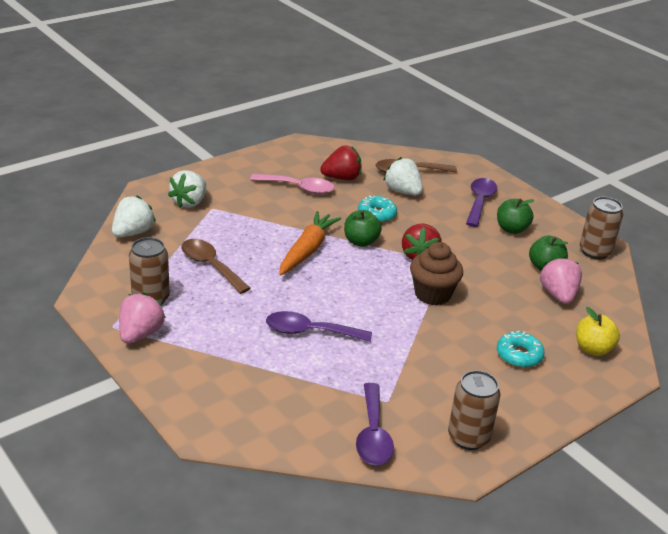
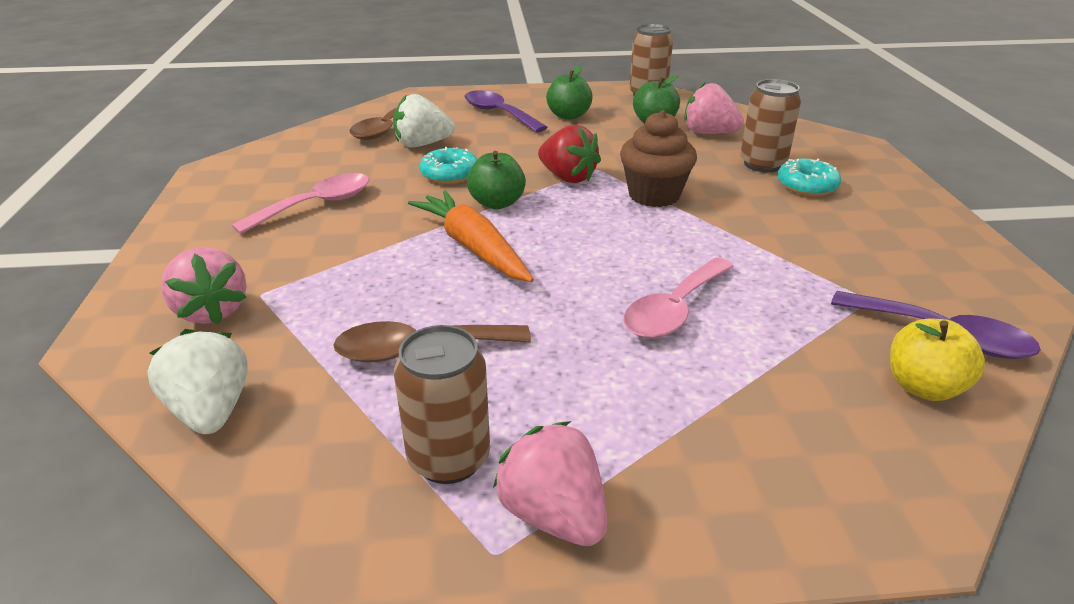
camera: 55 degrees left, 0 degrees up
white strawberry [168,170,206,208] -> pink strawberry [161,247,247,325]
purple spoon [266,311,372,342] -> pink spoon [624,257,734,338]
red strawberry [320,145,362,180] -> none
brown can [448,370,500,450] -> brown can moved to [740,79,801,172]
yellow apple [576,307,620,356] -> yellow apple moved to [890,318,985,401]

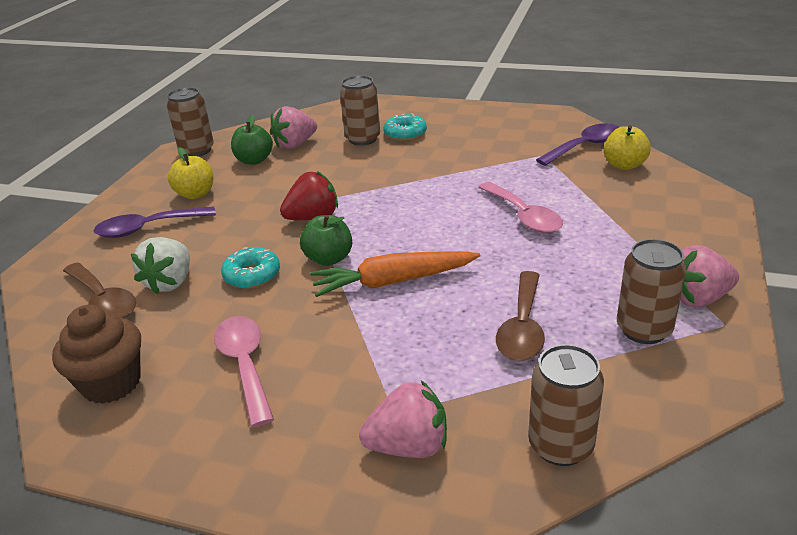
camera: 65 degrees left, 0 degrees up
white strawberry [147,329,248,434] -> brown can [528,344,604,466]
green apple [546,65,593,120] -> yellow apple [168,147,213,199]
brown cupcake [620,111,697,207] -> brown cupcake moved to [52,305,141,404]

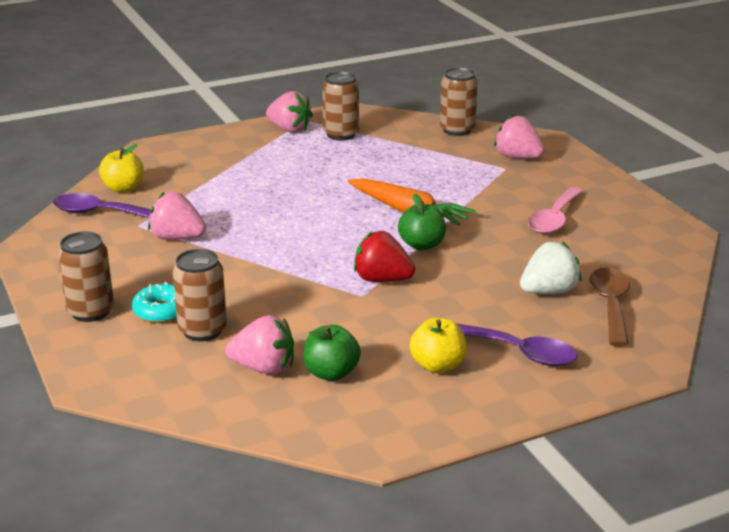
camera: 135 degrees left, 5 degrees down
brown cupcake [52,305,141,404] -> none
brown can [167,87,214,157] -> brown can moved to [58,231,114,322]
turquoise donut [221,247,280,289] -> none
pink spoon [478,182,563,233] -> none
brown spoon [496,271,545,361] -> none
none -> pink strawberry [148,192,206,240]

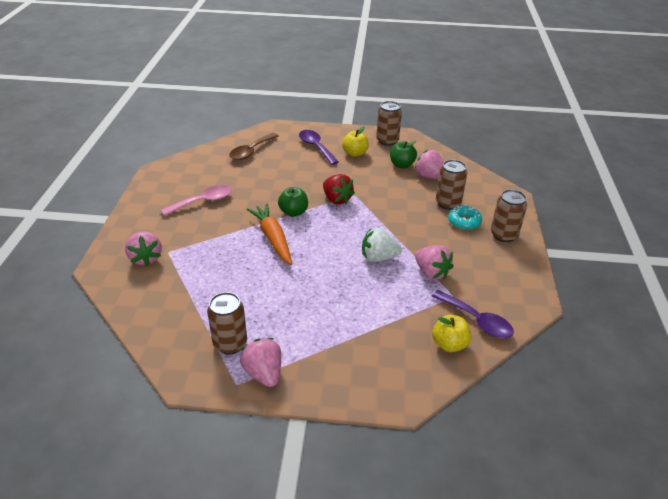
camera: 150 degrees left, 10 degrees up
brown can [440,67,478,136] -> brown can moved to [376,101,402,146]
white strawberry [520,242,582,294] -> white strawberry moved to [362,228,402,262]

